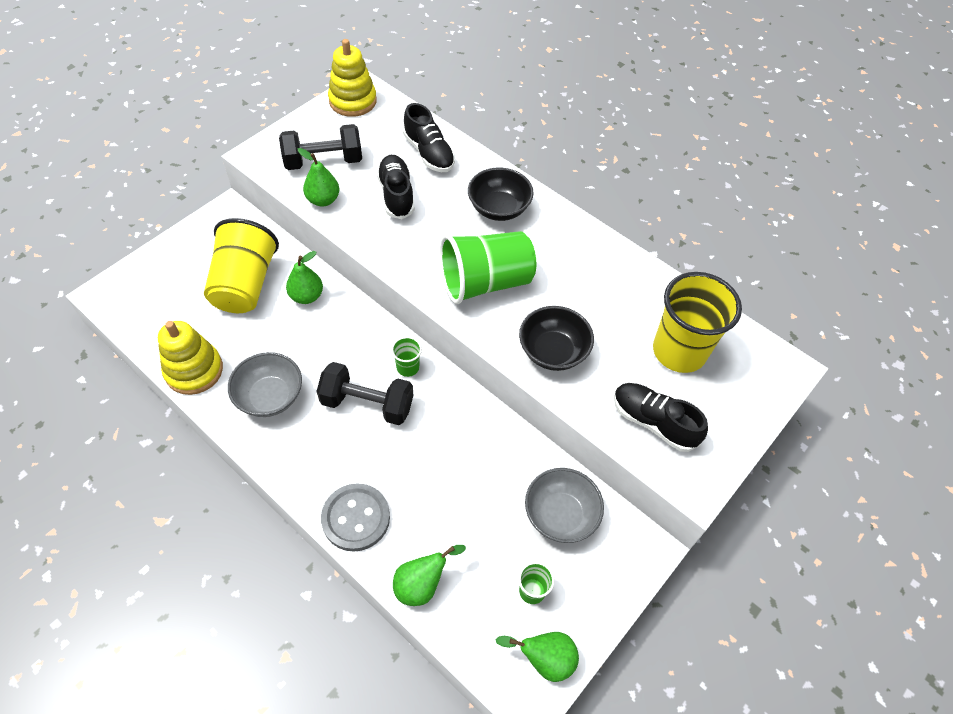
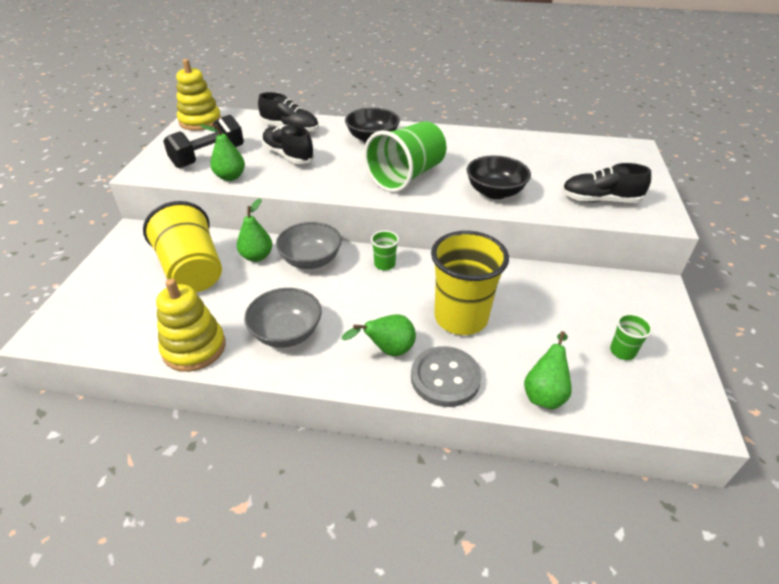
camera: 30 degrees left, 15 degrees down
black dumbbell [317,362,413,425] -> none
green pear [495,632,579,682] -> green pear moved to [342,314,416,356]
grey bowl [525,468,604,543] -> grey bowl moved to [276,222,342,269]
yellow cup [653,272,742,373] -> yellow cup moved to [431,231,509,335]

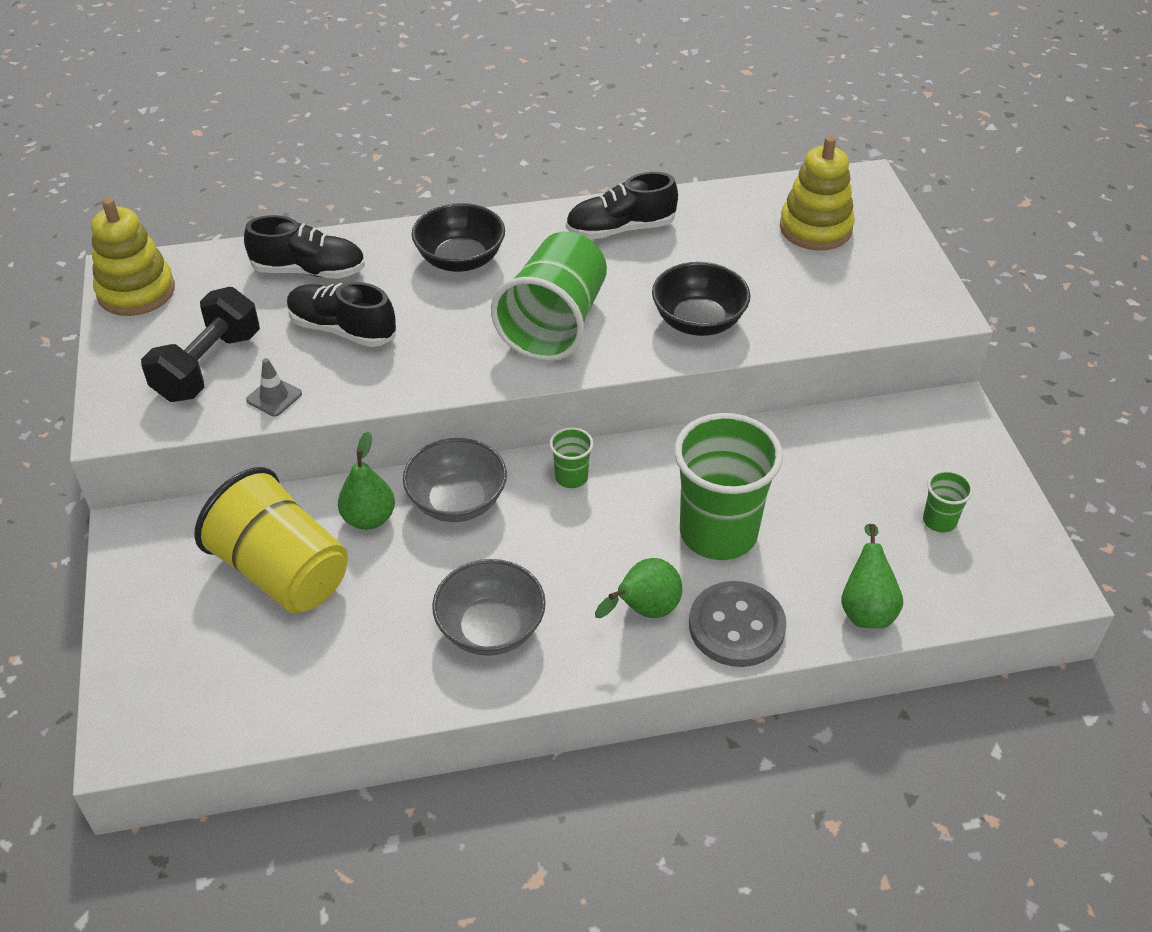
camera: 20 degrees left, 5 degrees up
yellow stacking toy [156,279,226,372] -> yellow stacking toy moved to [780,136,855,250]
green pear [200,124,245,181] -> grey traffic cone [246,358,302,417]
yellow cup [431,231,509,335] -> green cup [674,413,783,560]
black shoe [562,163,651,203] -> black shoe moved to [566,172,678,239]

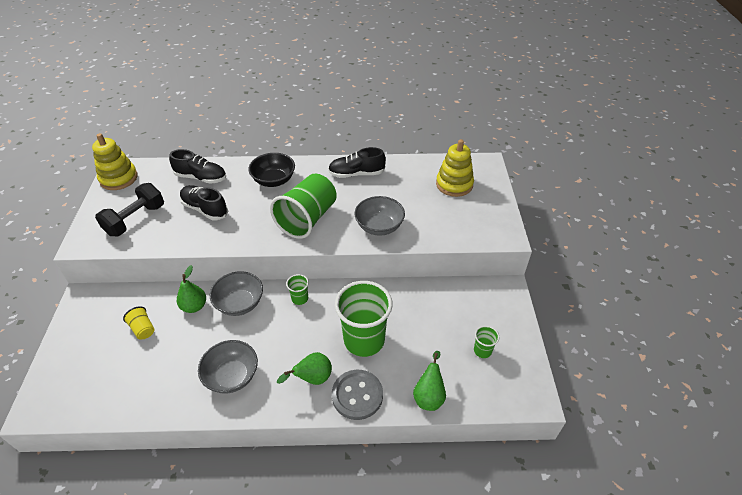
camera: 10 degrees right, 0 degrees up
yellow cup [194,467,348,613] -> yellow cup [123,306,155,339], size x0.44
grey traffic cone [246,358,302,417] -> none
black bowl [652,262,750,336] -> grey bowl [354,196,405,236]

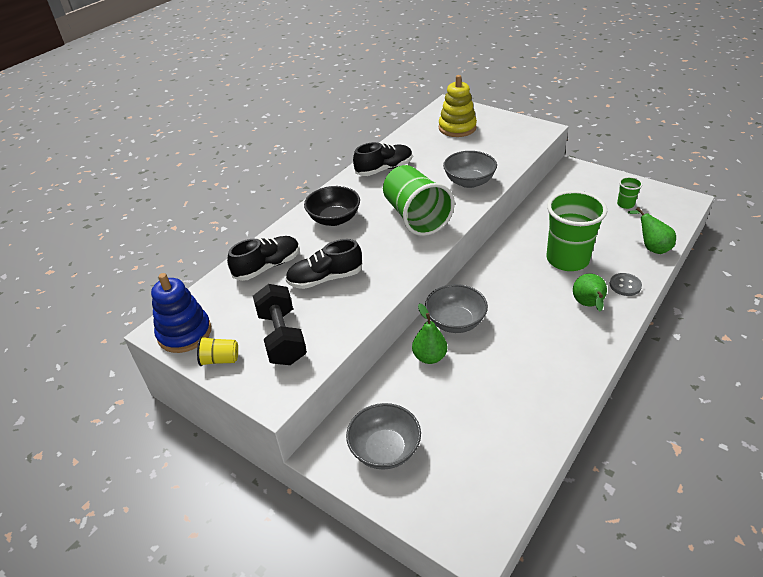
camera: 50 degrees left, 5 degrees down
yellow stacking toy [92,133,138,190] -> blue stacking toy [151,273,211,353]
yellow cup [123,306,155,339] -> yellow cup moved to [197,336,238,366]
grey bowl [198,340,258,394] -> grey bowl moved to [346,403,421,470]
green cup [286,274,309,305] -> none
black shoe [328,147,386,178] -> black shoe turned 150 degrees counterclockwise [353,142,413,176]
grey button [332,370,383,420] -> grey button [610,273,642,296], size x0.59

